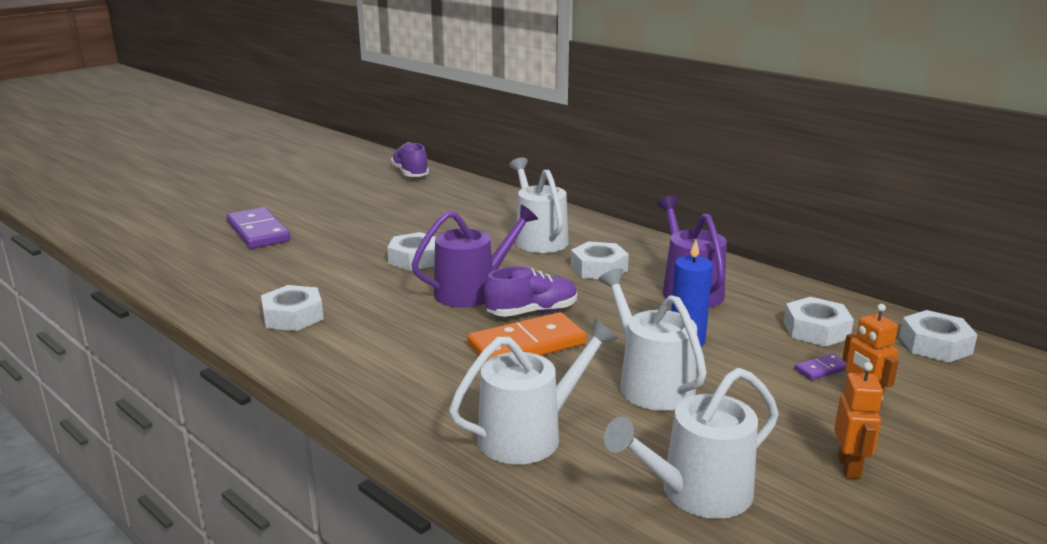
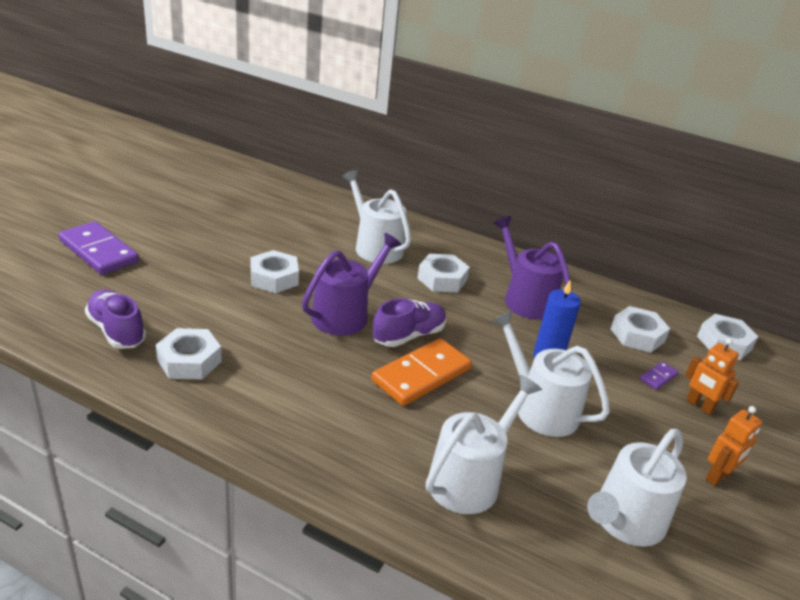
camera: 20 degrees left, 10 degrees up
purple shoe [391,142,429,177] -> purple shoe moved to [85,289,146,349]
orange robot [834,362,883,479] -> orange robot turned 60 degrees clockwise [705,406,762,486]

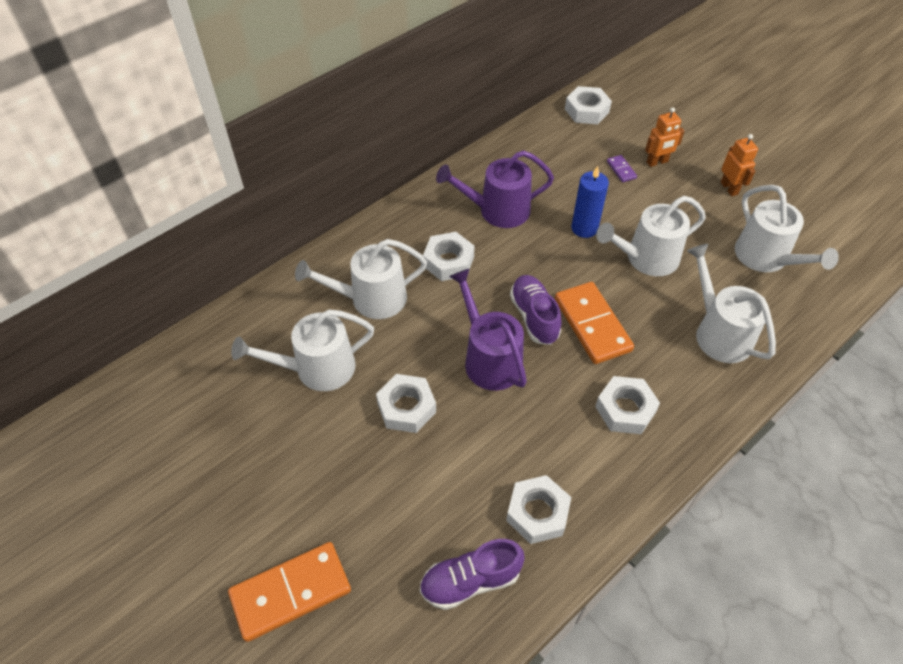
camera: 65 degrees left, 20 degrees up
purple domino [58,221,139,275] -> orange domino [228,542,351,642]
white nut [611,306,670,352] -> white nut moved to [595,376,660,434]
none -> white watering can [231,309,374,391]

